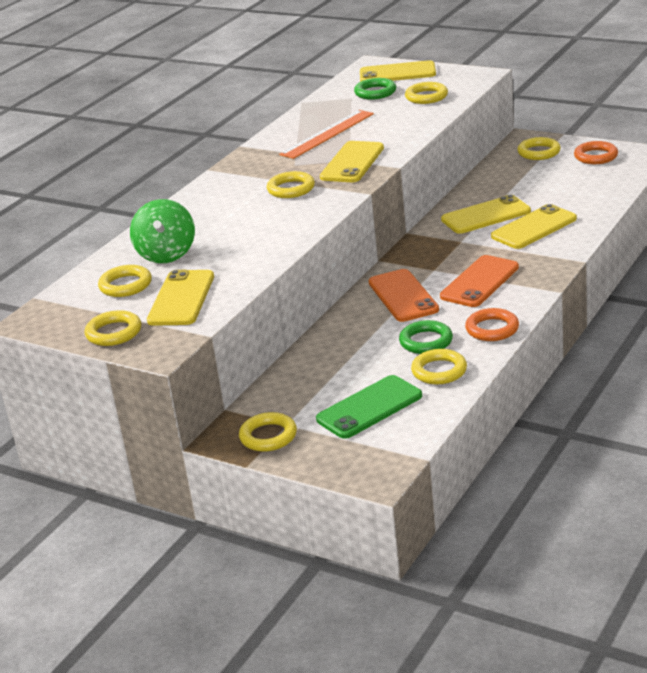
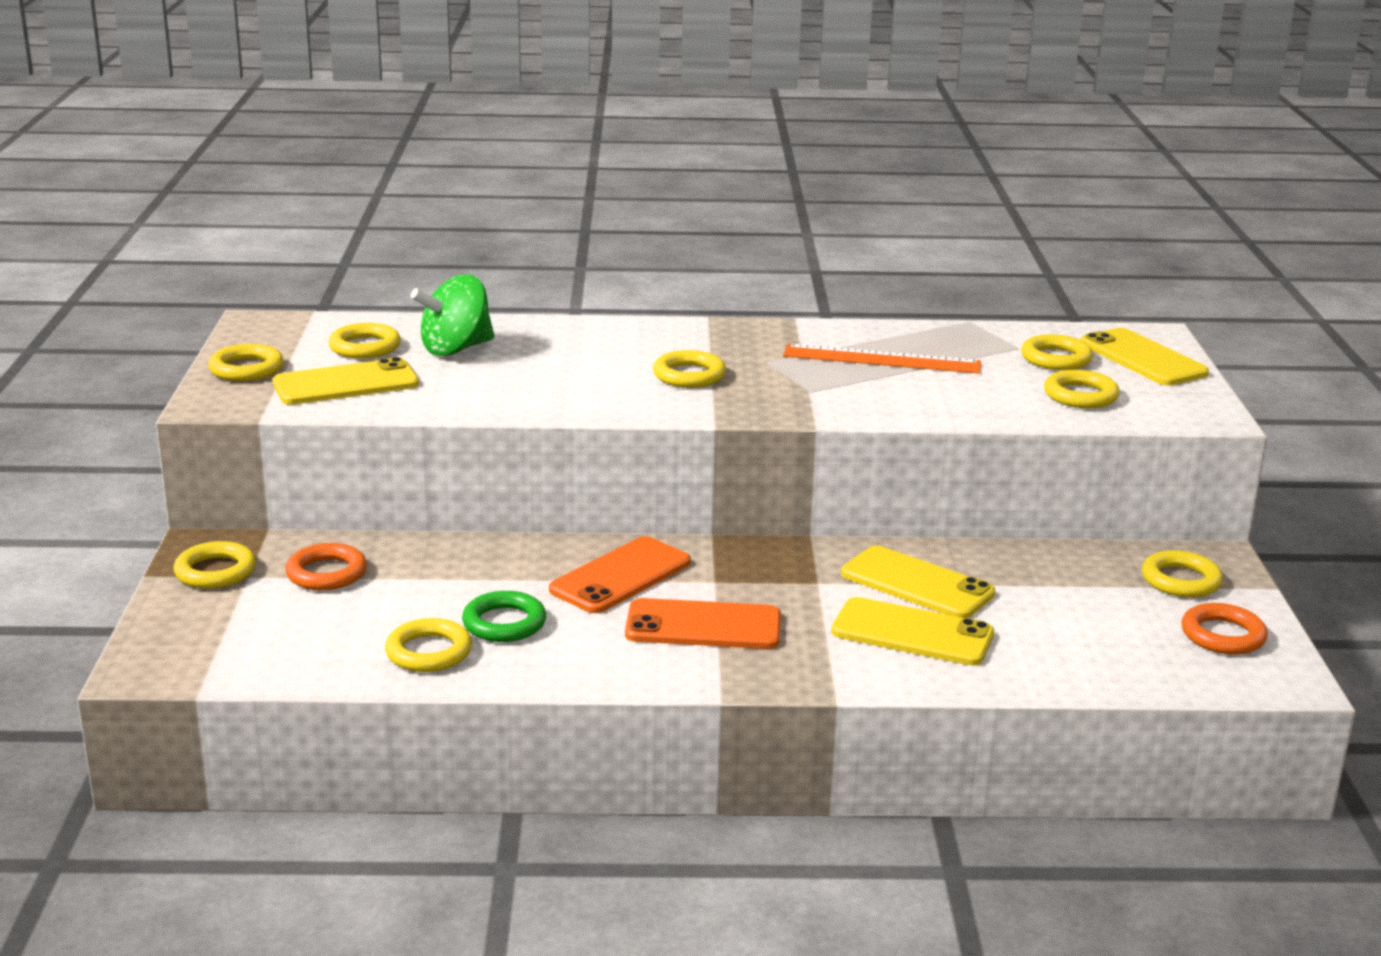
camera: 55 degrees right, 5 degrees down
green phone [316,375,422,439] -> none
yellow phone [320,141,384,182] -> none
green ring [354,78,396,100] -> yellow ring [1021,334,1093,370]
orange ring [465,308,519,341] -> orange ring moved to [285,543,367,590]

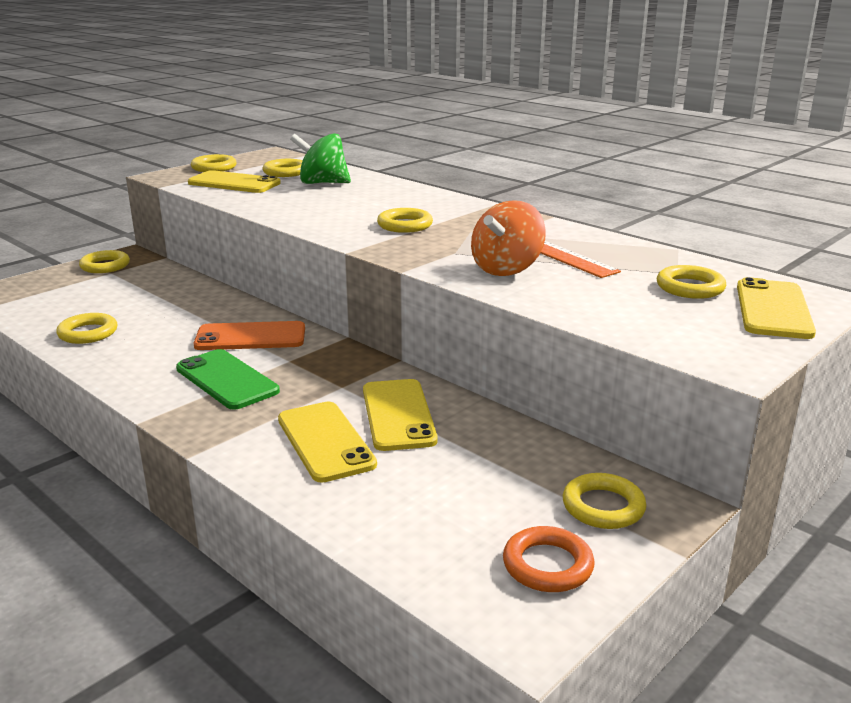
camera: 45 degrees right, 0 degrees up
orange ring [285,543,367,590] -> none
green ring [462,591,546,642] -> none
orange phone [625,598,781,649] -> green phone [176,349,280,410]
yellow ring [1044,370,1120,408] -> none
none -> orange spinning top [471,200,546,276]

